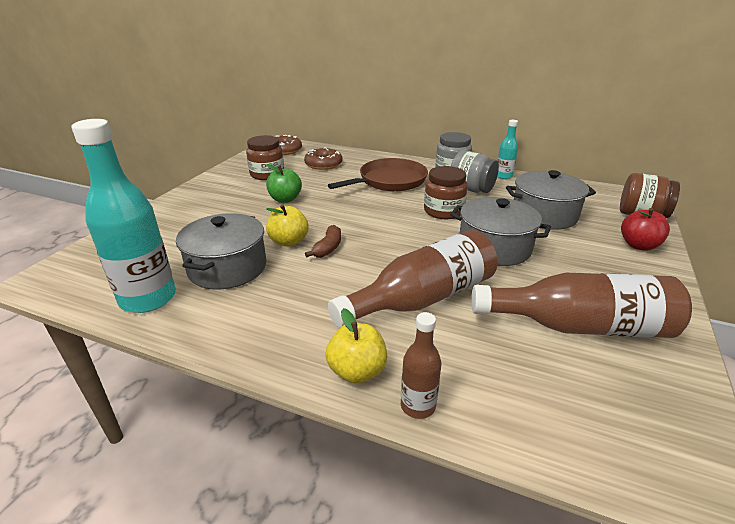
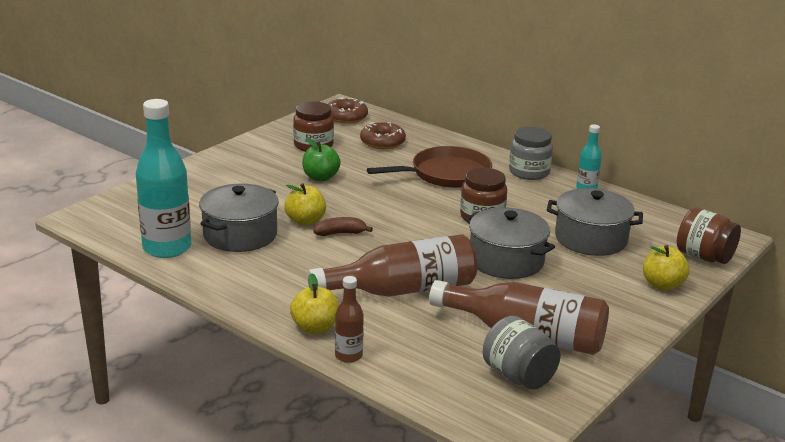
camera: 15 degrees right, 5 degrees down
brown banana [305,225,341,258] -> brown banana turned 135 degrees counterclockwise [313,217,373,236]
grey jar [451,150,499,193] -> grey jar moved to [483,316,561,390]
red apple [621,208,670,251] -> yellow apple [643,245,690,290]

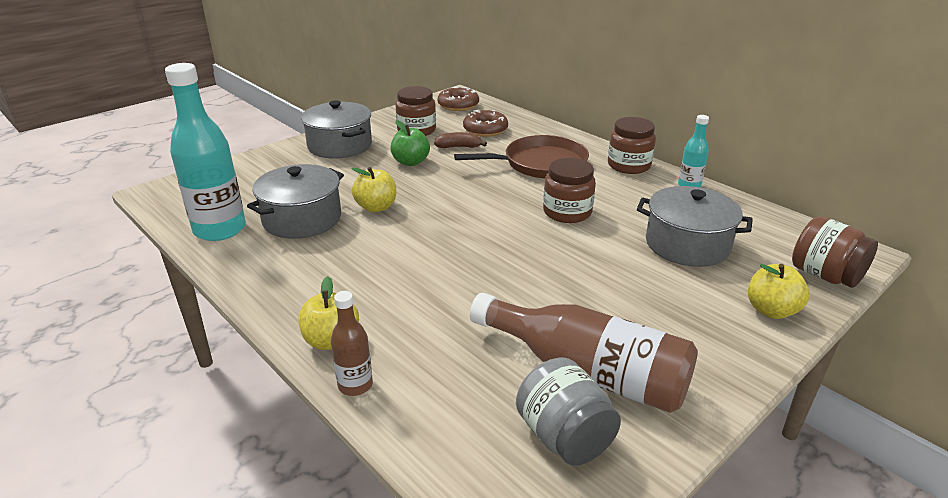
camera: 10 degrees right, 5 degrees up
brown bottle [308,234,477,297] -> none
brown banana [313,217,373,236] -> brown banana moved to [434,132,487,148]
grey pot [465,207,555,279] -> grey pot moved to [301,100,372,159]
grey jar [509,127,553,180] -> brown jar [608,117,656,174]

